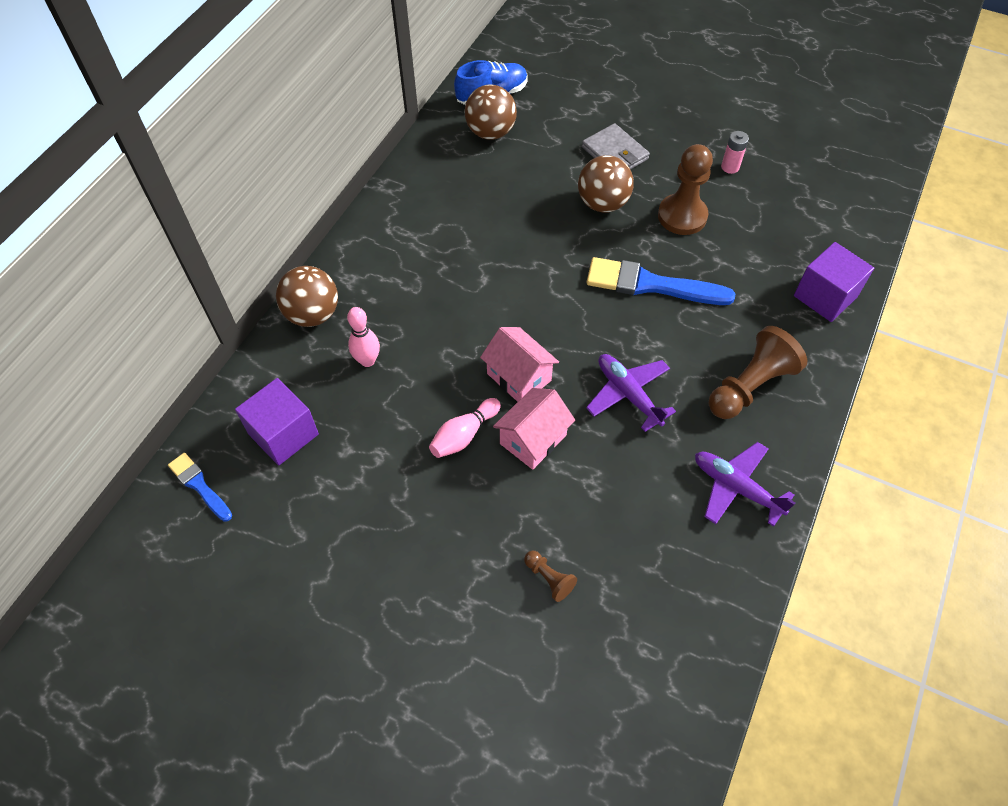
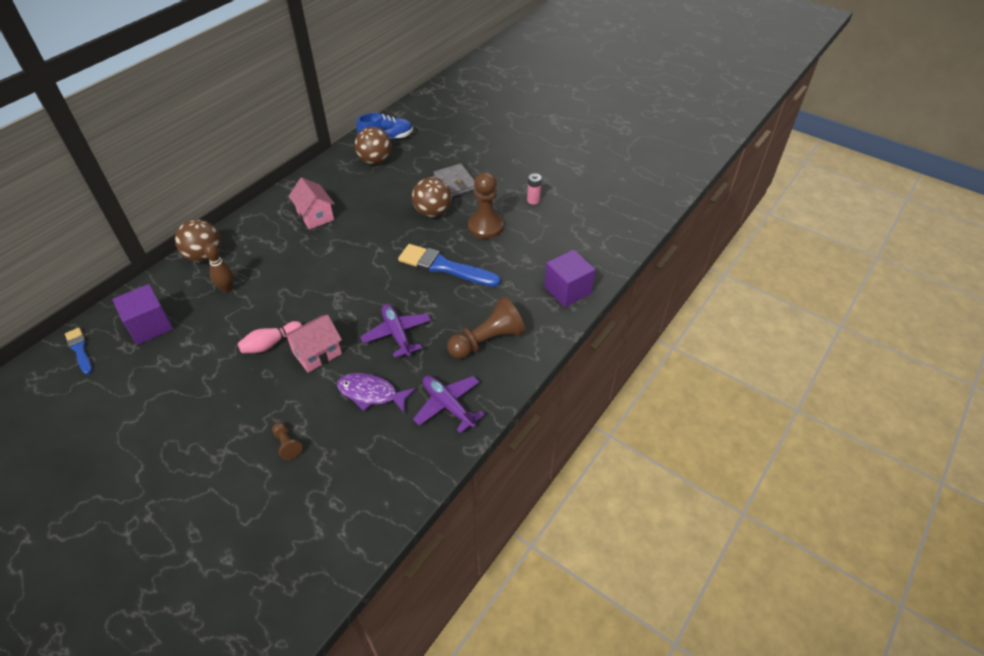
camera: 10 degrees right, 10 degrees down
pink bowling pin [347,307,380,367] -> brown bowling pin [204,243,234,293]
pink house [480,327,559,402] -> pink house moved to [289,177,335,229]
none -> purple fish [337,373,416,413]

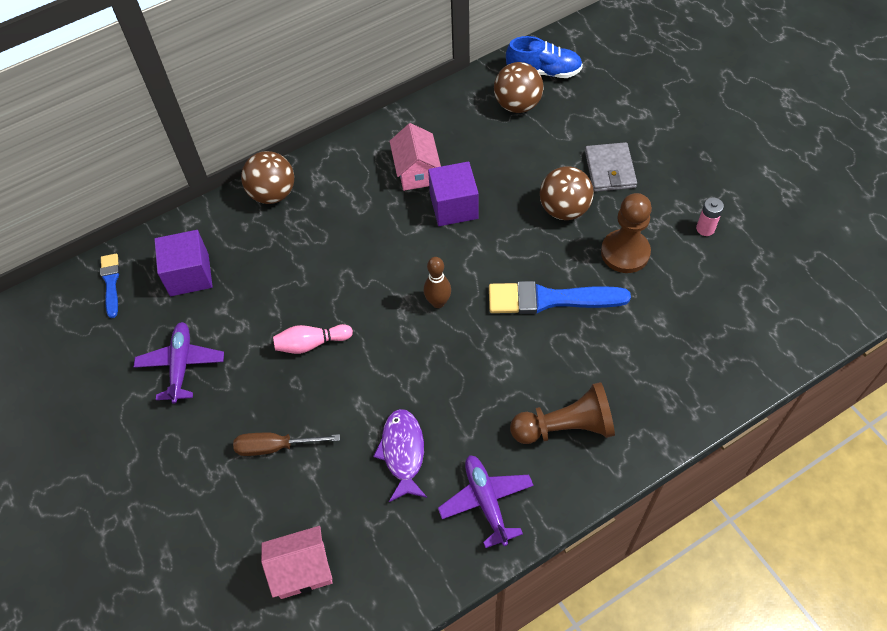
camera: 25 degrees right, 10 degrees up
brown bowling pin [204,243,234,293] -> brown bowling pin moved to [424,257,451,308]
brown pawn [272,423,303,460] -> none
pink house [283,315,342,373] -> pink house moved to [261,526,333,599]
purple fish [337,373,416,413] -> purple fish turned 45 degrees clockwise [373,409,427,502]
purple plane [360,304,431,358] -> purple plane moved to [134,322,224,404]
blue brush [398,244,501,287] -> blue brush turned 45 degrees counterclockwise [489,281,631,314]
purple cube [544,250,596,307] -> purple cube moved to [428,161,479,226]
none -> brown screwdriver [233,433,340,456]

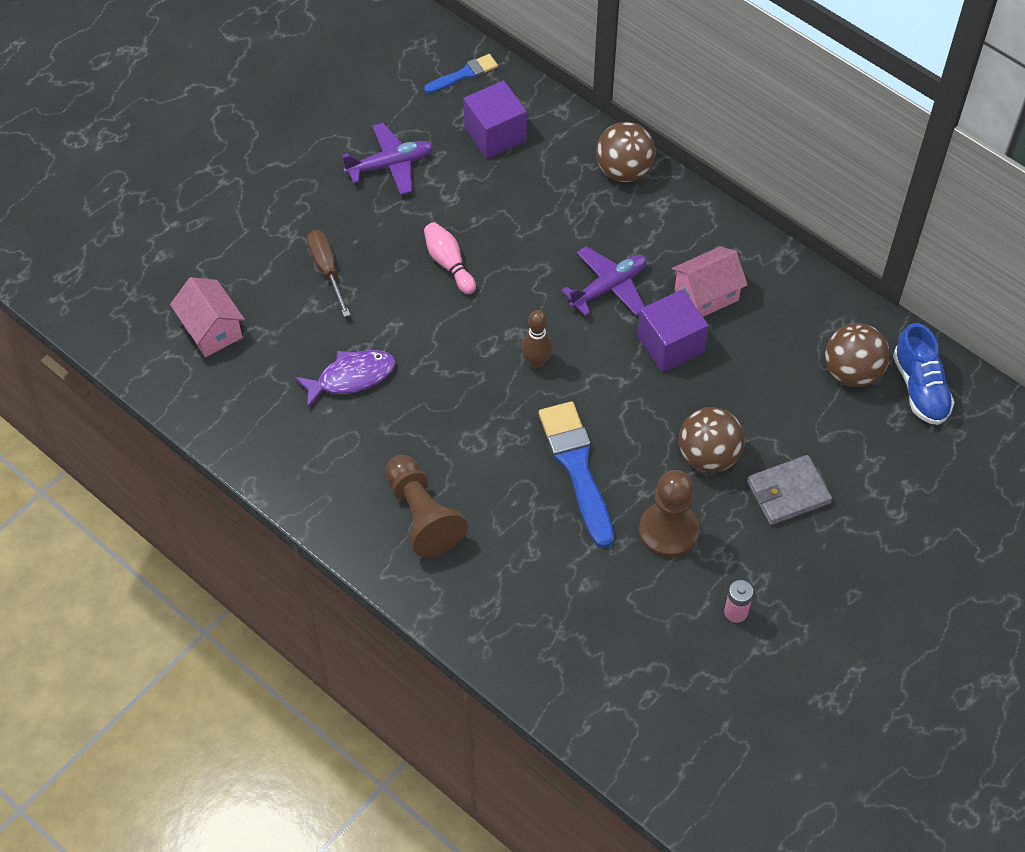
camera: 70 degrees right, 0 degrees up
purple plane [438,455,534,548] -> purple plane moved to [561,246,647,316]

